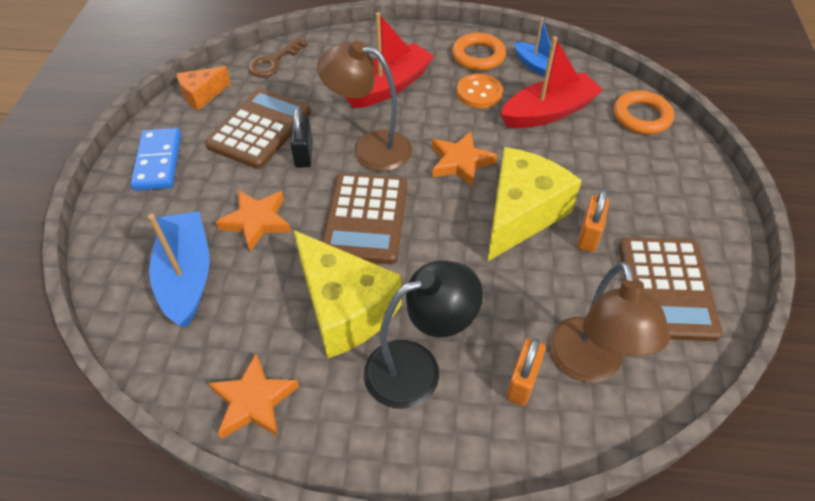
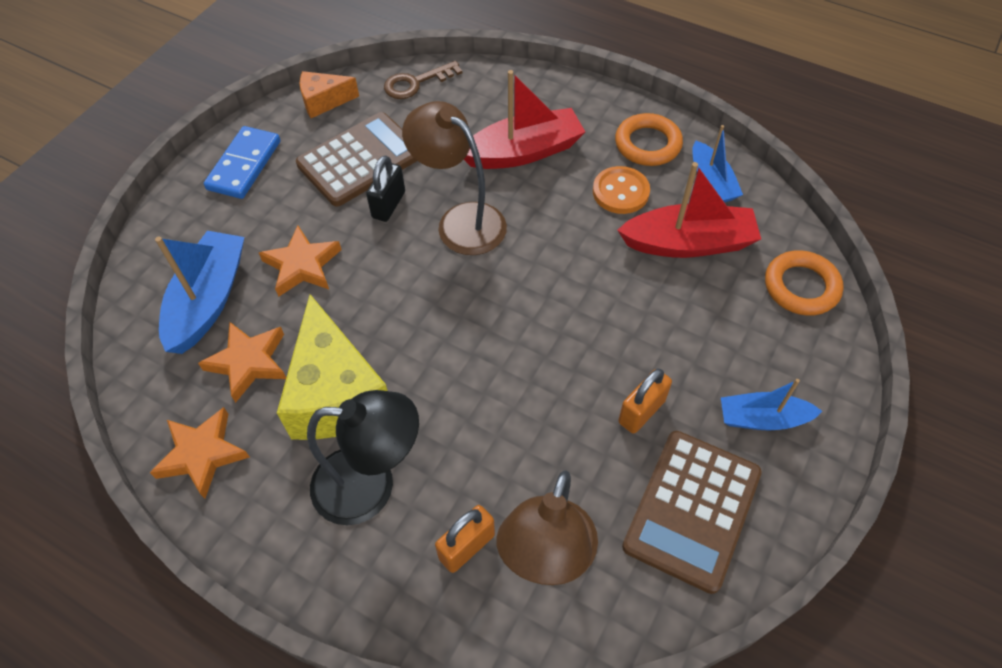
camera: 25 degrees right, 5 degrees up
brown calculator [322,173,407,264] -> none
orange star [432,131,497,187] -> orange star moved to [198,322,286,403]
yellow cheese [487,147,582,262] -> none
none -> blue boat [721,379,822,430]

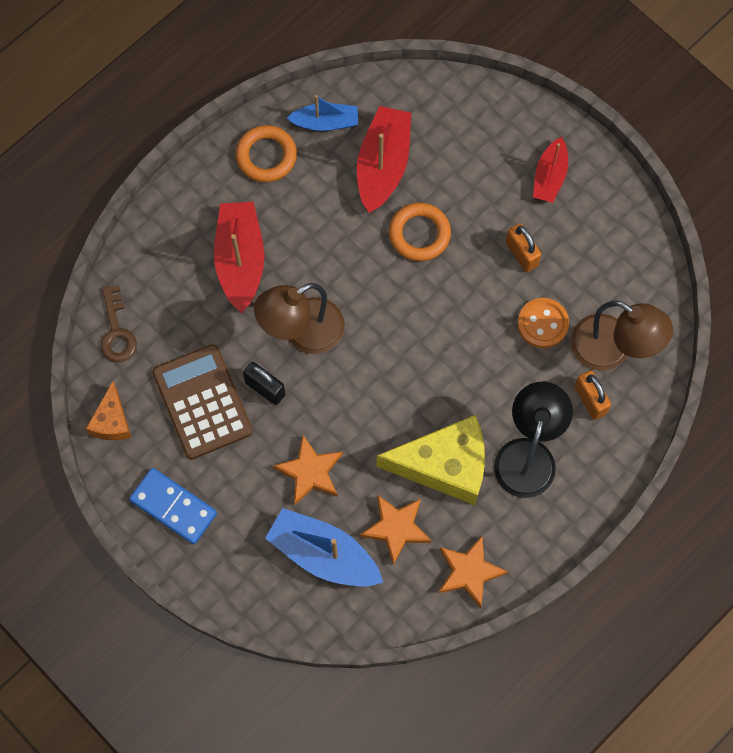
camera: 75 degrees left, 15 degrees up
orange button [593,166,650,214] -> orange button moved to [517,298,569,348]
brown calculator [622,431,762,594] -> none
blue boat [721,379,822,430] -> red boat [533,137,568,203]
orange ring [765,250,844,316] -> orange ring moved to [389,203,451,261]

